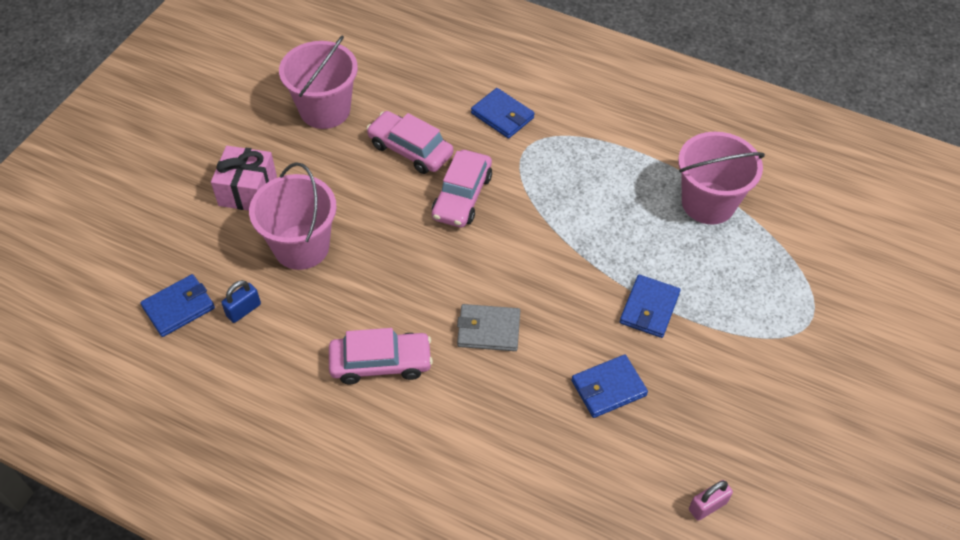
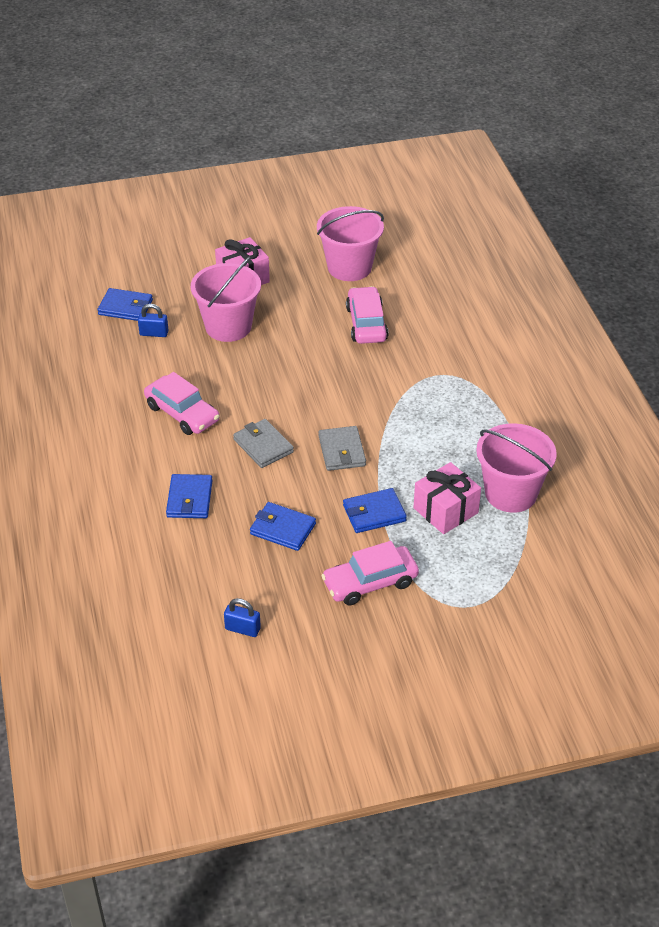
camera: 50 degrees right, 10 degrees down
pink car [432,150,492,227] -> pink car moved to [321,541,419,606]
blue wallet [471,88,535,139] -> blue wallet moved to [166,474,213,518]
pink padlock [689,480,733,521] -> blue padlock [224,598,261,637]
none -> grey wallet [318,426,366,471]
none -> pink gift [413,462,481,534]

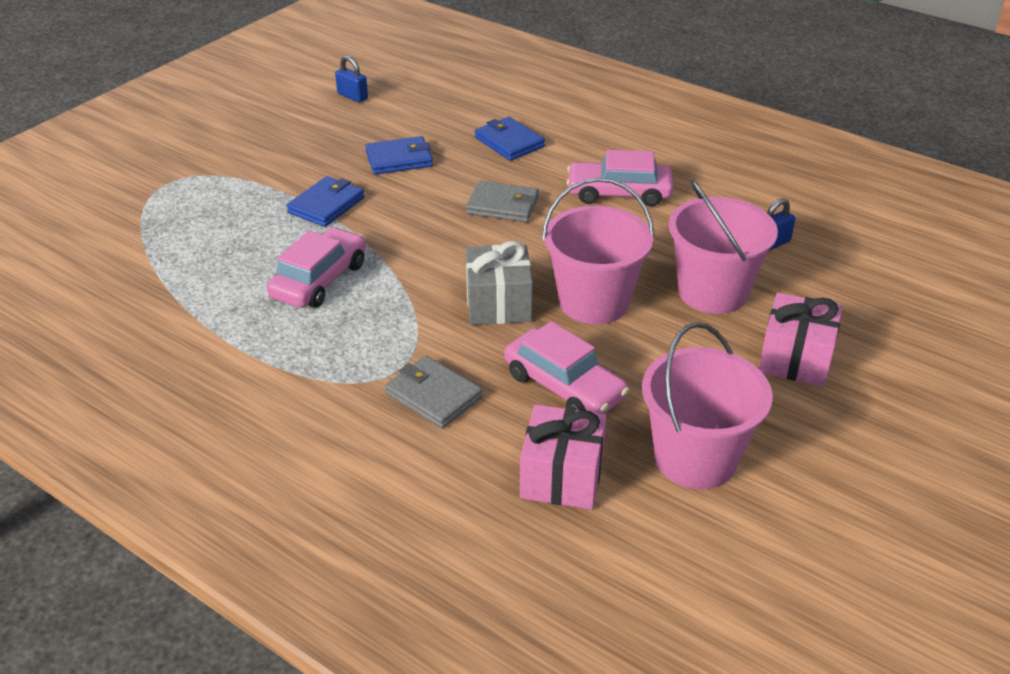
camera: 140 degrees right, 5 degrees down
blue wallet [97,288,153,321] -> none
blue padlock [224,598,261,637] -> blue padlock turned 60 degrees clockwise [335,55,368,102]
grey wallet [318,426,366,471] -> grey wallet moved to [385,356,483,429]
pink car [321,541,419,606] -> pink car moved to [267,227,366,308]
pink gift [413,462,481,534] -> pink gift moved to [520,404,607,509]
pink bucket [476,423,557,513] -> pink bucket moved to [542,178,655,324]
none -> grey gift [466,241,533,325]

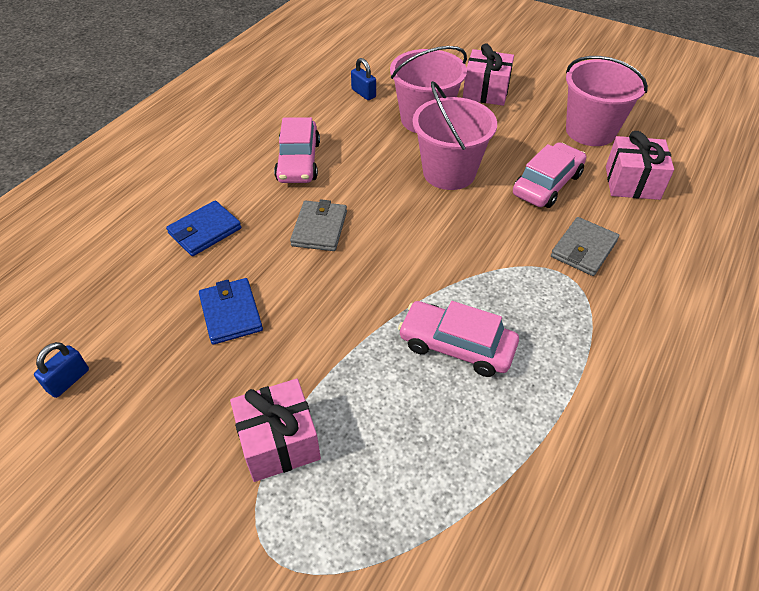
camera: 95 degrees left, 10 degrees up
blue wallet [287,176,364,227] -> none
grey gift [466,241,533,325] -> none
none -> pink gift [230,379,321,482]

